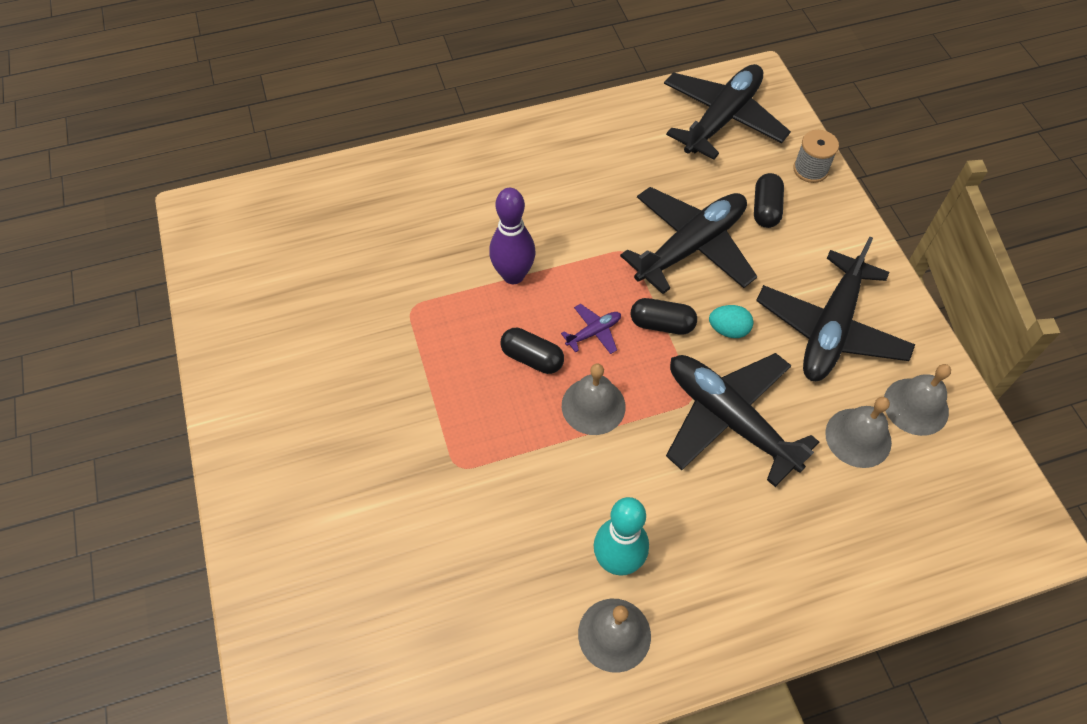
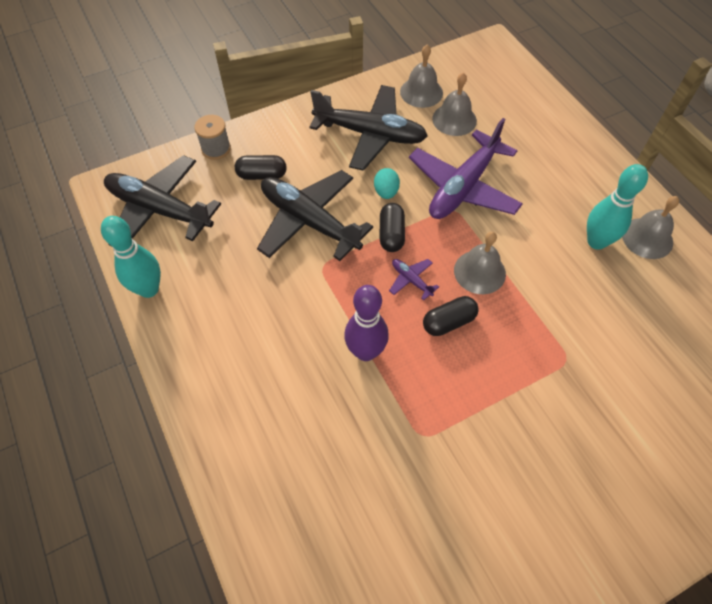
camera: 100 degrees left, 0 degrees up
black capsule [500,328,564,374] -> black capsule turned 45 degrees clockwise [423,296,479,336]
black plane [666,353,819,487] -> purple plane [409,118,523,219]
none -> turquoise bowling pin [101,216,161,298]

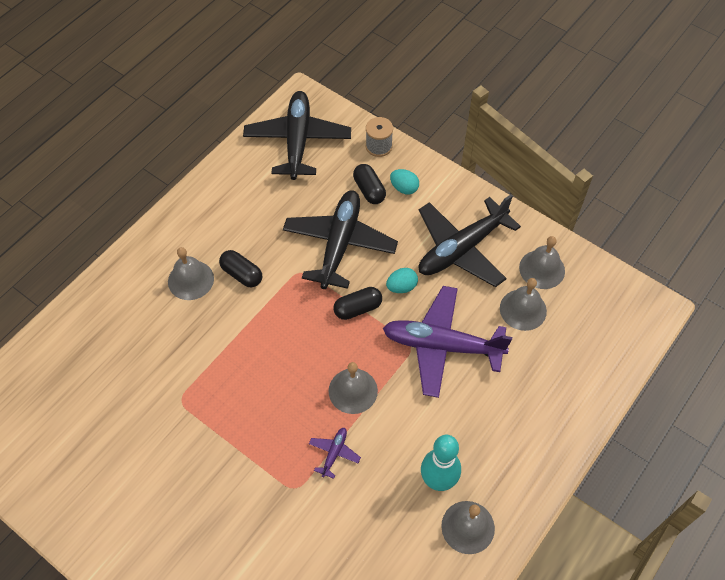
camera: 65 degrees right, 0 degrees up
turquoise bowling pin [101,216,161,298] -> none
black plane [309,85,428,171] -> black plane turned 60 degrees clockwise [419,194,521,287]
purple bowling pin [344,285,389,361] -> none
purple plane [389,259,439,300] -> purple plane moved to [309,428,361,479]
black capsule [423,296,479,336] -> black capsule moved to [219,250,262,287]
none -> grey bell [168,247,214,300]
none -> turquoise egg [390,169,419,194]

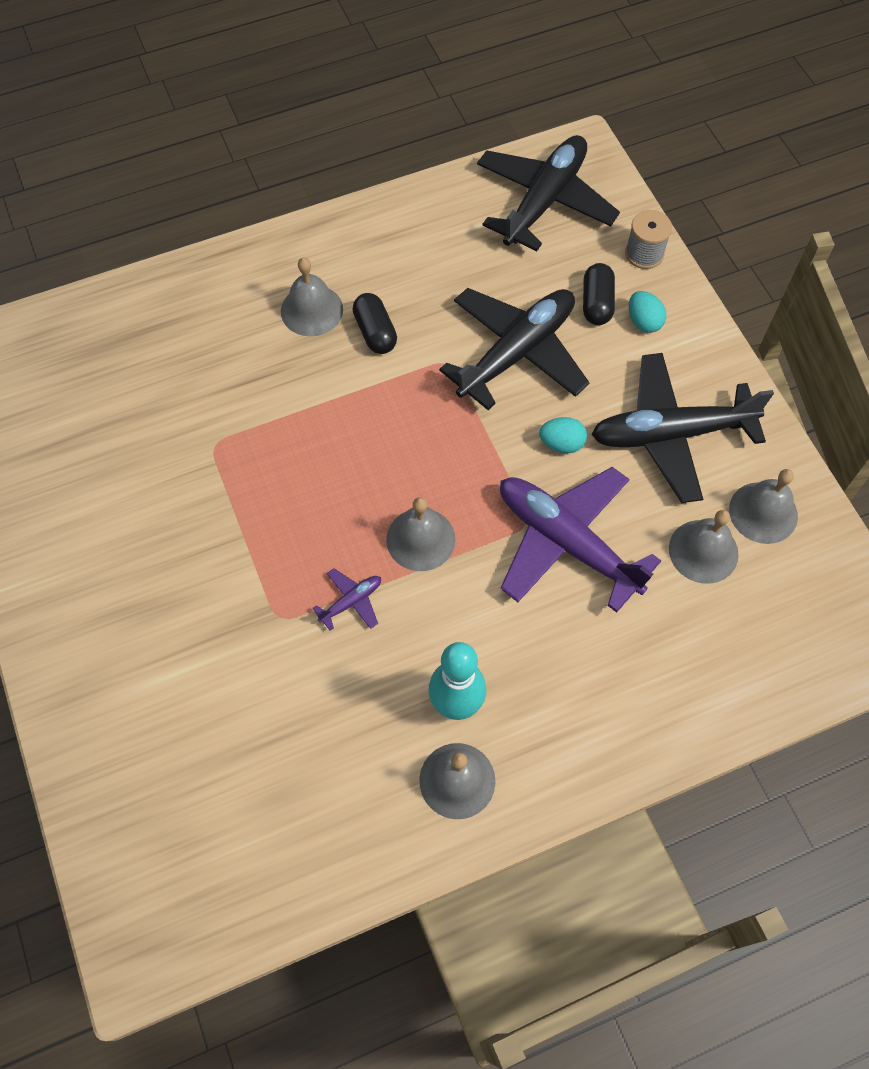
camera: 30 degrees right, 5 degrees up
black capsule [333,287,382,320] -> none

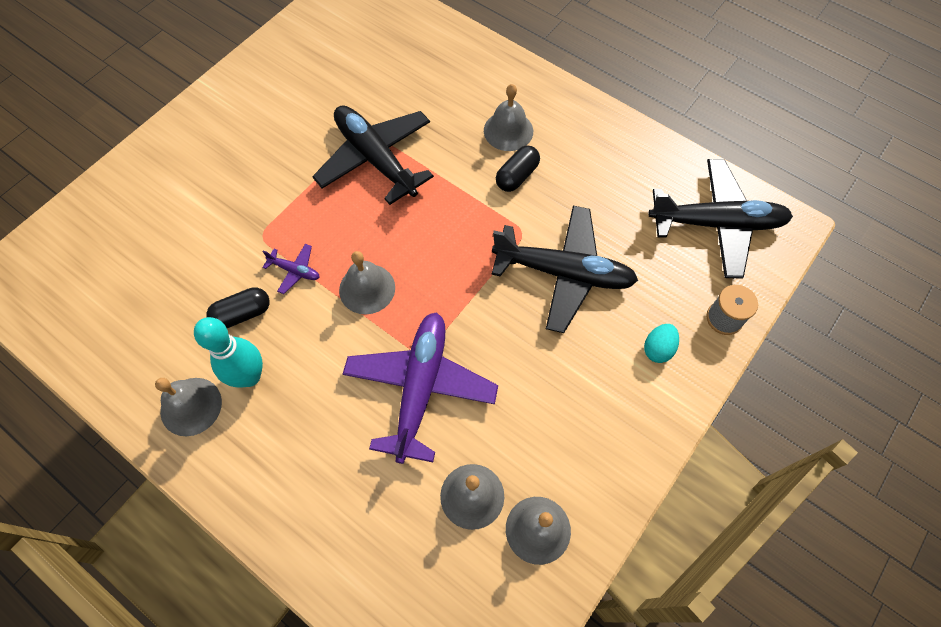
camera: 60 degrees right, 0 degrees up
turquoise egg [539,417,587,453] -> none
black capsule [583,263,615,325] -> black capsule moved to [206,287,270,328]
black plane [591,353,774,503] -> black plane moved to [312,106,434,205]

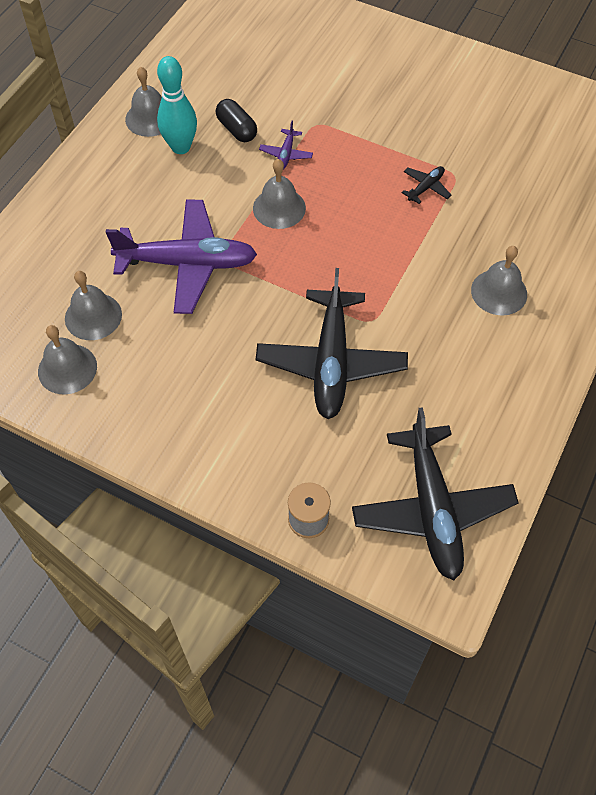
camera: 80 degrees right, 5 degrees down
black plane [312,106,434,205] -> black plane [402,166,452,204], size x0.41
black capsule [496,145,540,192] -> none
turquoise egg [644,324,679,363] -> none

